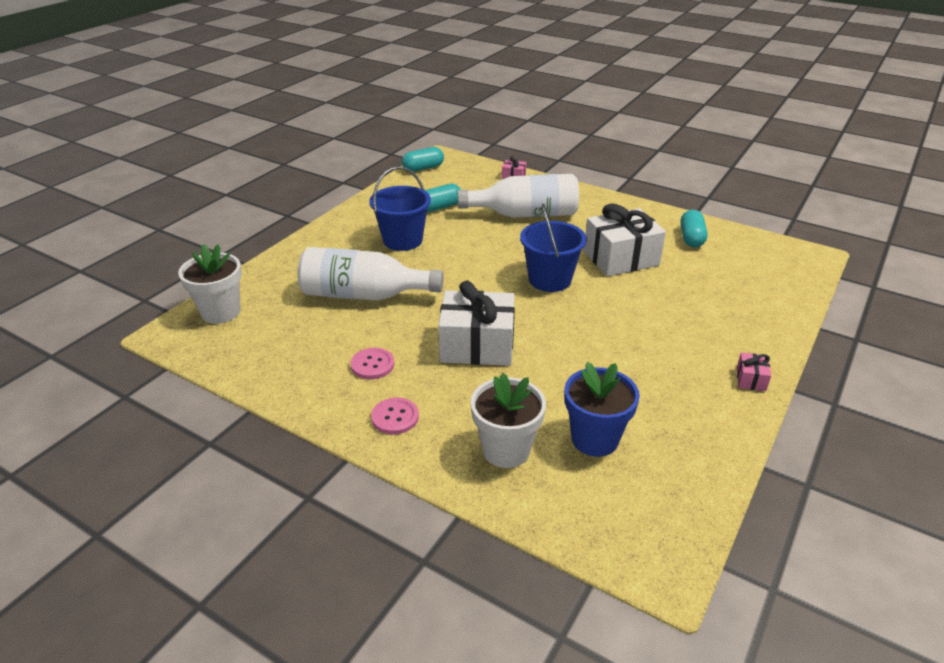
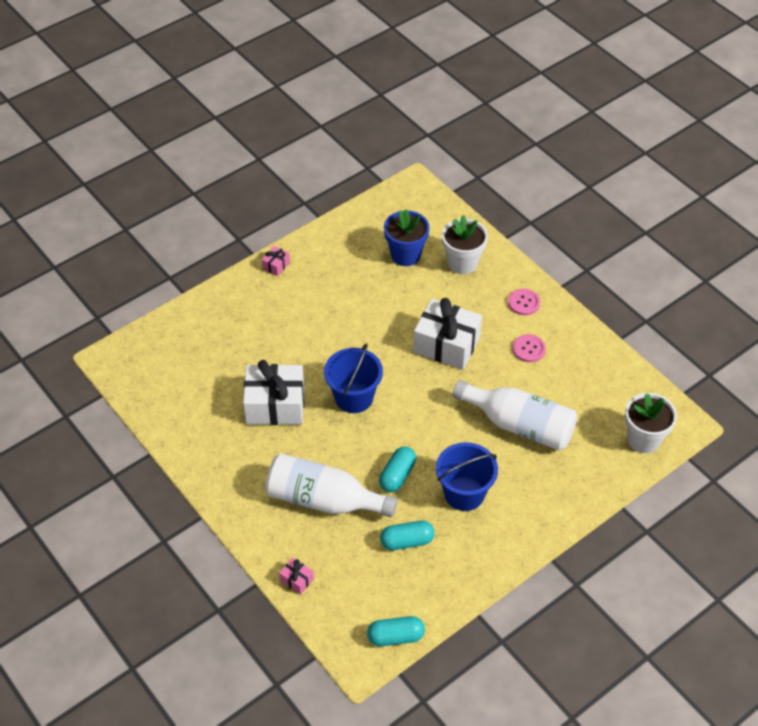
camera: 160 degrees left, 15 degrees up
turquoise capsule [680,210,708,247] -> turquoise capsule moved to [379,447,416,492]

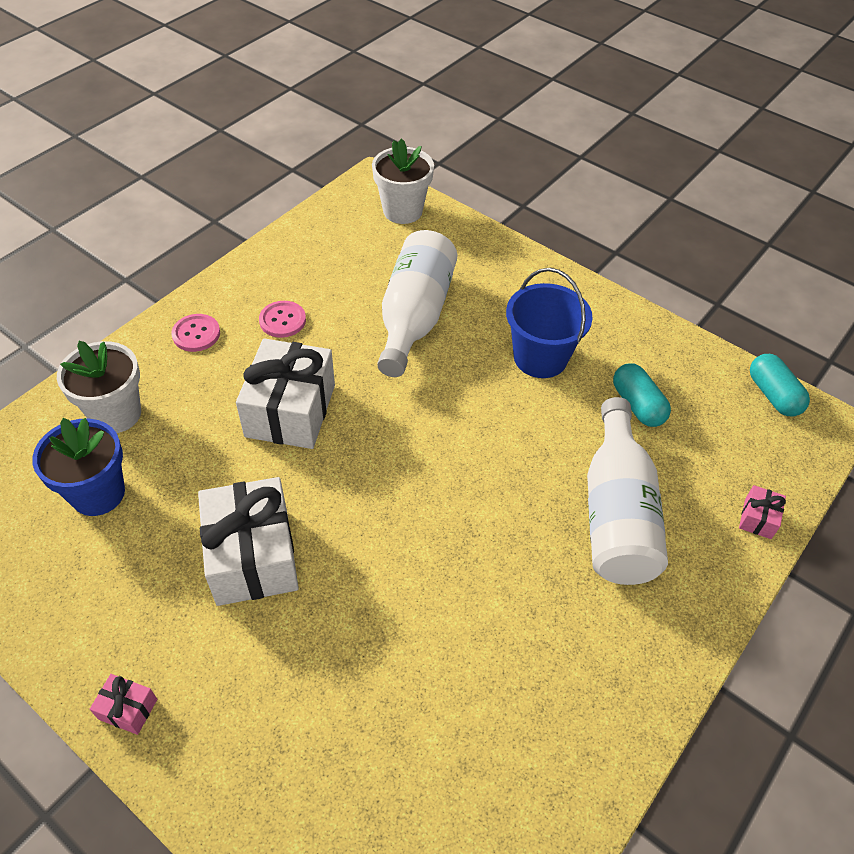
camera: 105 degrees left, 0 degrees up
white gift [243,360,304,425] -> white gift moved to [198,477,299,606]
blue bucket [324,344,383,413] -> none
turquoise capsule [379,447,416,492] -> none

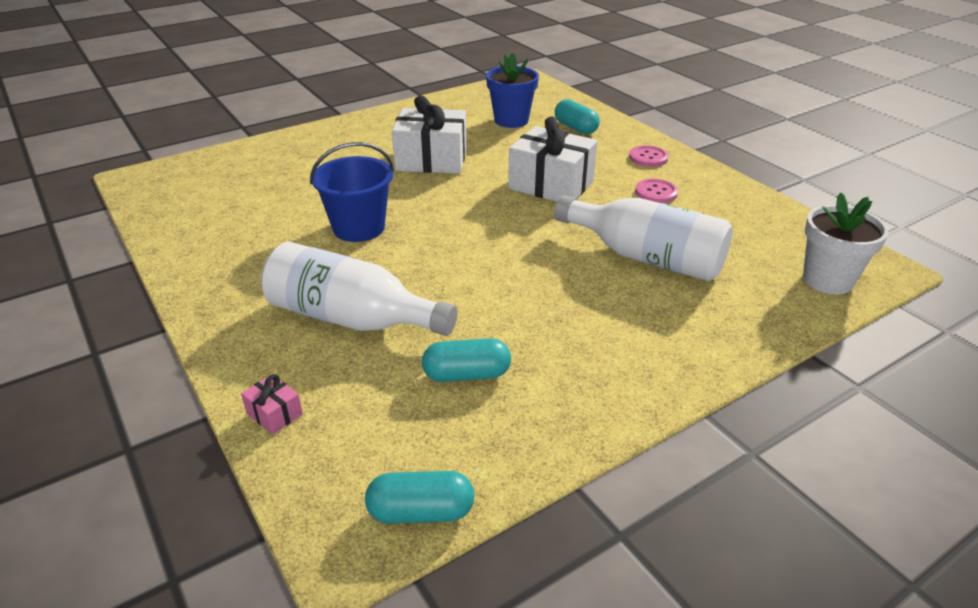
camera: 110 degrees right, 15 degrees down
white flower pot [57,341,141,433] -> turquoise capsule [555,99,600,134]
pink gift [90,674,157,735] -> none
blue bucket [506,268,593,378] -> blue bucket moved to [310,142,394,242]

